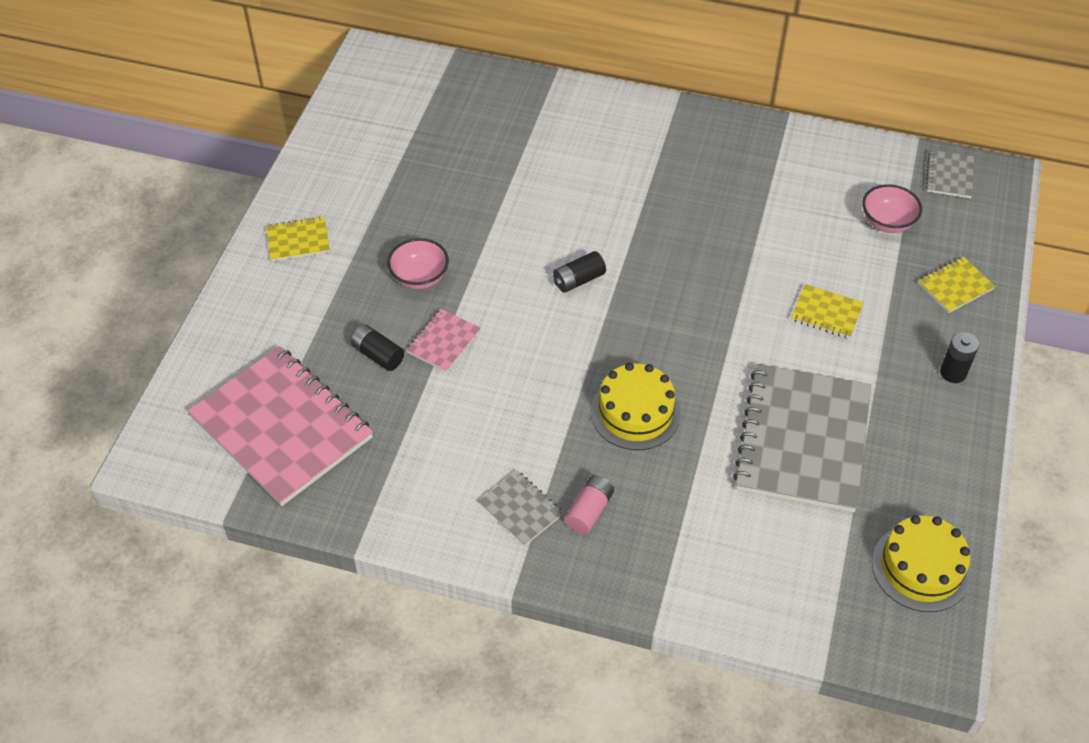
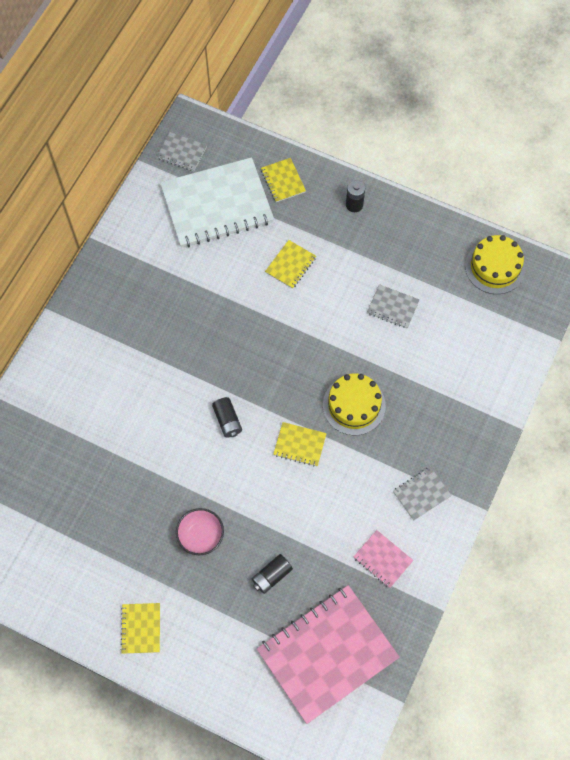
camera: 80 degrees left, 15 degrees up
pink notebook [406,309,481,372] -> pink notebook moved to [354,530,413,588]
pink battery [565,475,614,534] -> none
grey notebook [733,364,871,512] -> grey notebook [367,284,420,328], size x0.43
pink bowl [862,184,922,233] -> white notebook [160,157,274,248]
none -> yellow notebook [273,422,327,467]

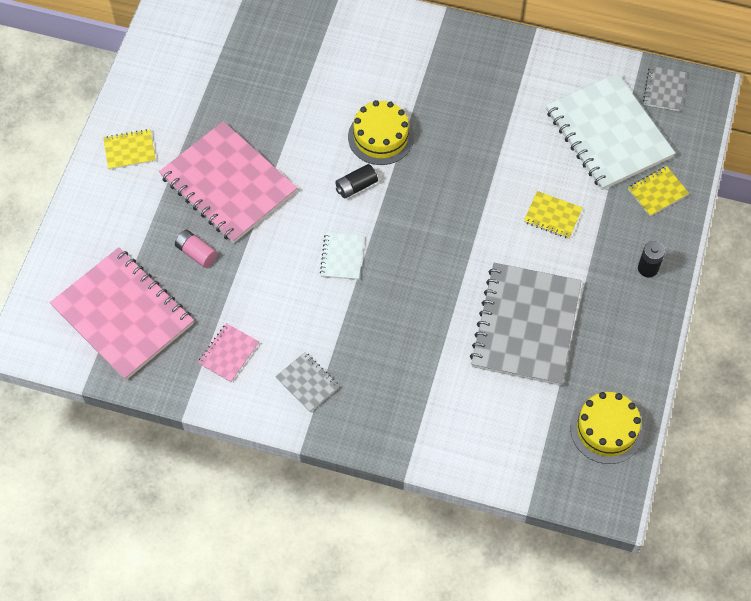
camera: 80 degrees right, 5 degrees down
pink bowl [176,508,224,555] -> pink notebook [159,121,297,243]
black battery [252,554,293,594] -> pink battery [175,230,217,268]
yellow notebook [273,422,327,467] -> white notebook [320,232,364,280]
yellow cake [323,373,386,435] -> yellow cake moved to [348,100,414,165]
grey notebook [367,284,420,328] -> grey notebook [470,263,582,385], size x2.30

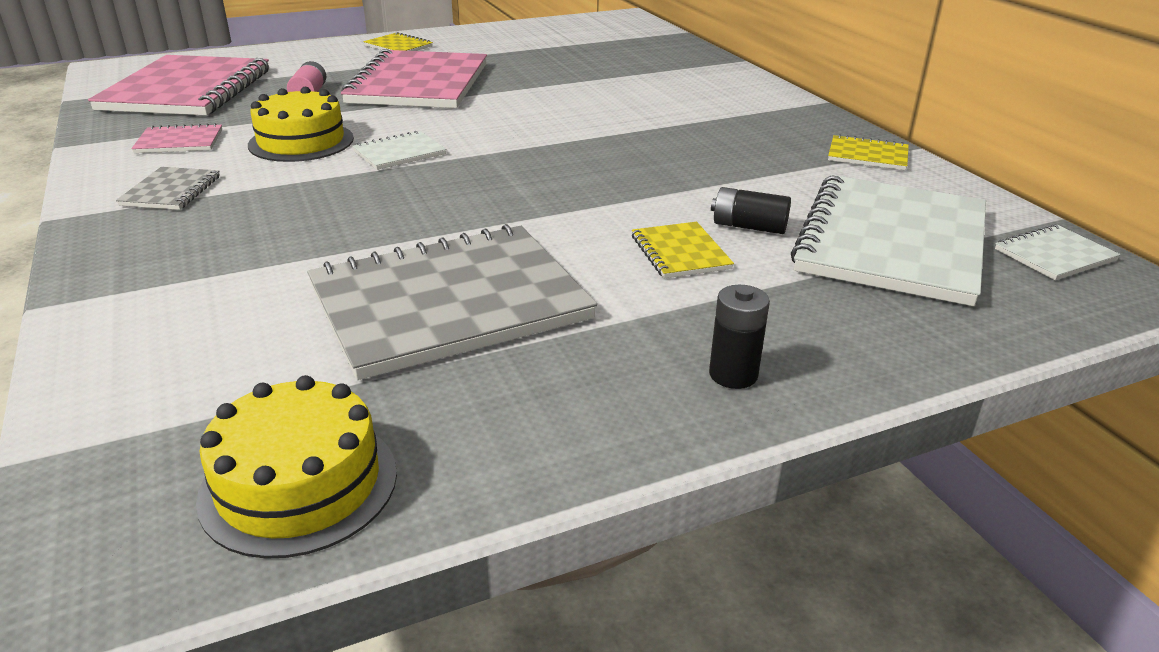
camera: 50 degrees right, 30 degrees down
black battery [335,164,378,199] -> black battery moved to [711,187,791,234]
yellow cake [348,100,414,165] -> yellow cake moved to [248,87,354,162]
yellow notebook [628,166,689,216] -> yellow notebook moved to [828,134,909,170]
grey notebook [643,66,686,111] -> white notebook [995,224,1121,280]

